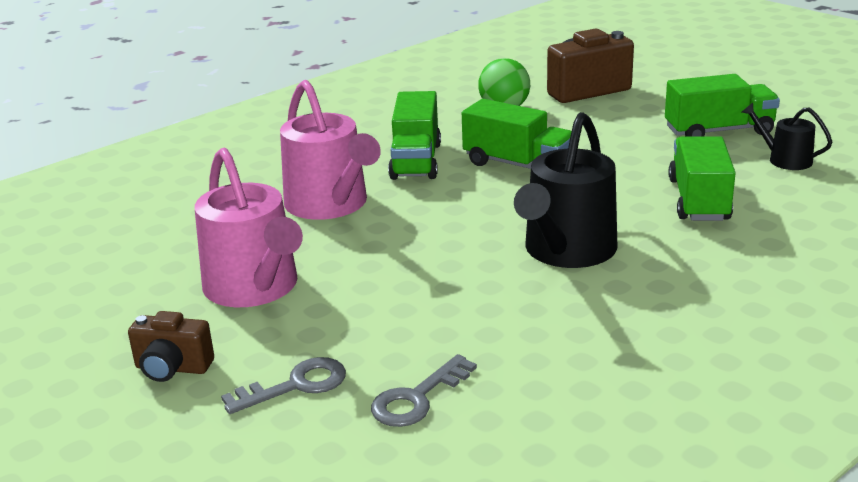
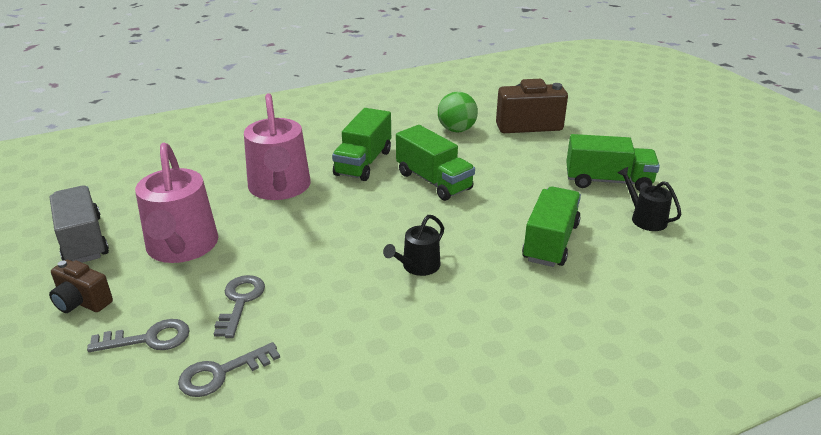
camera: 15 degrees right, 5 degrees up
black watering can [514,112,618,268] -> black watering can [383,215,444,276], size x0.51
none -> grey truck [50,185,109,263]
none -> grey key [214,275,265,338]

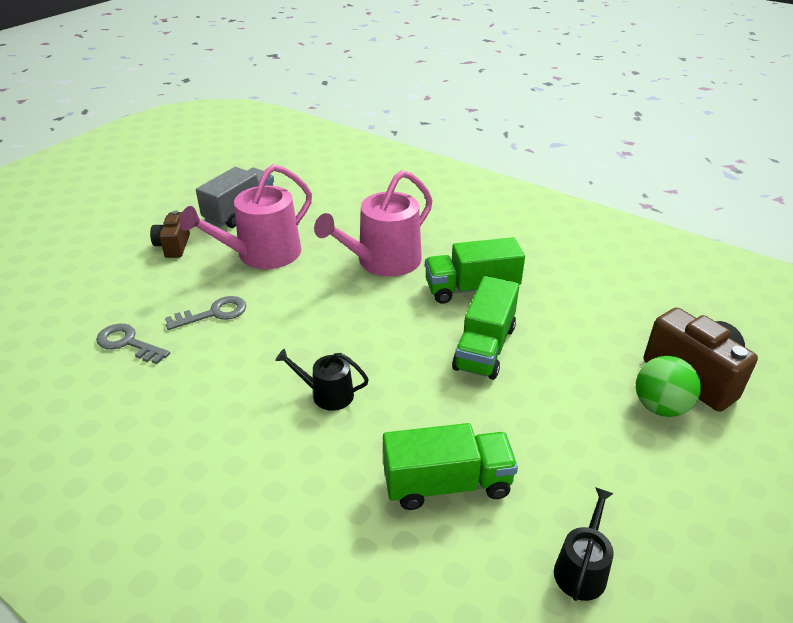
camera: 60 degrees right, 5 degrees up
grey key [87,319,190,352] -> none
green ball [438,92,478,132] -> green ball moved to [636,356,701,417]
green truck [566,134,660,191] -> none

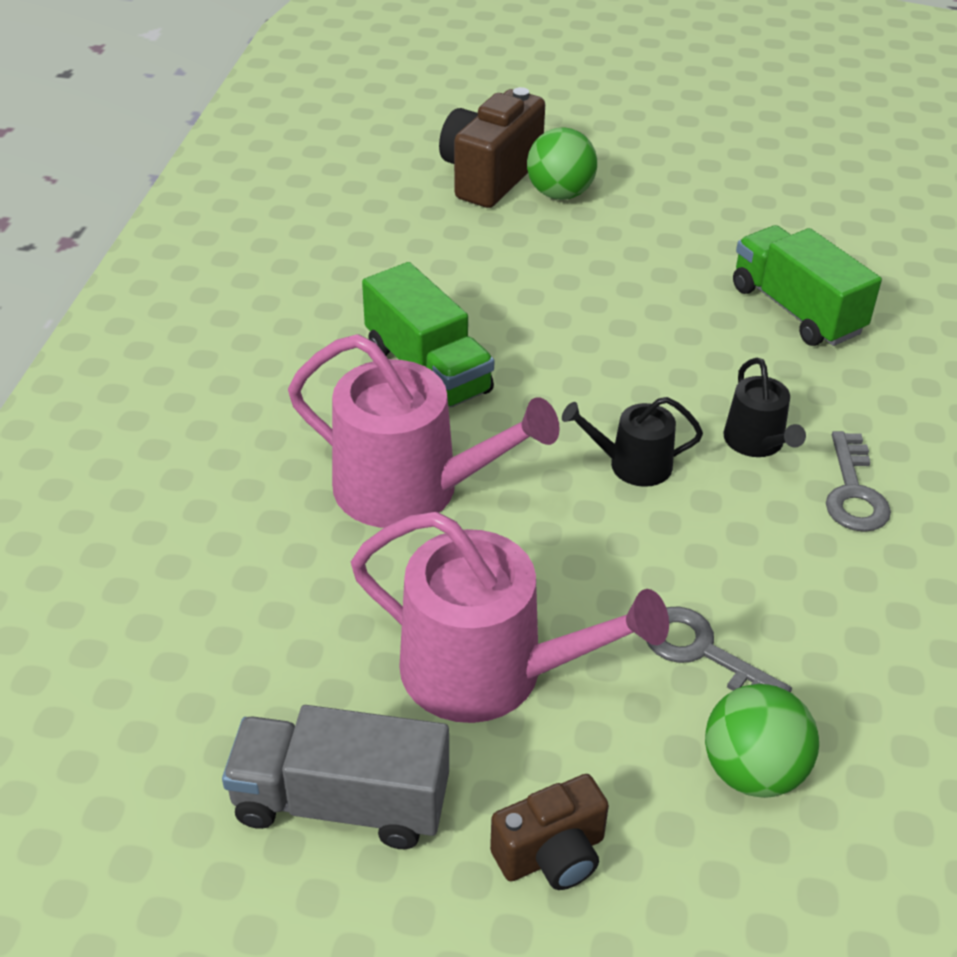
camera: 115 degrees left, 5 degrees up
grey key [96,323,170,364] -> grey key moved to [826,431,891,532]
green truck [452,276,519,380] -> none
black watering can [554,487,614,601] -> black watering can moved to [562,397,703,487]
none -> green ball [705,684,819,798]

